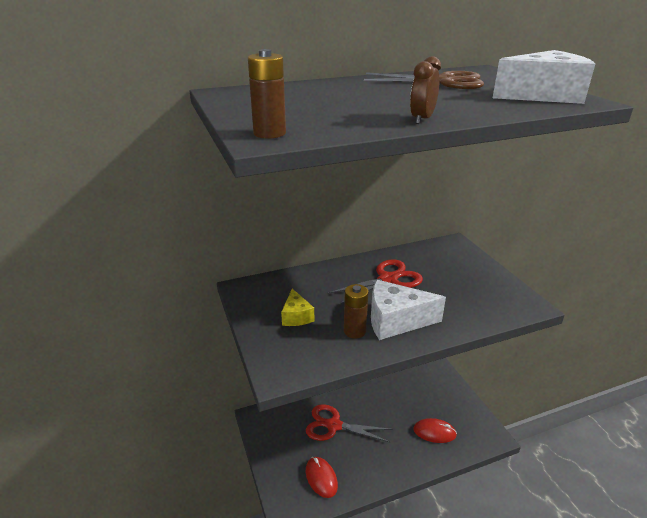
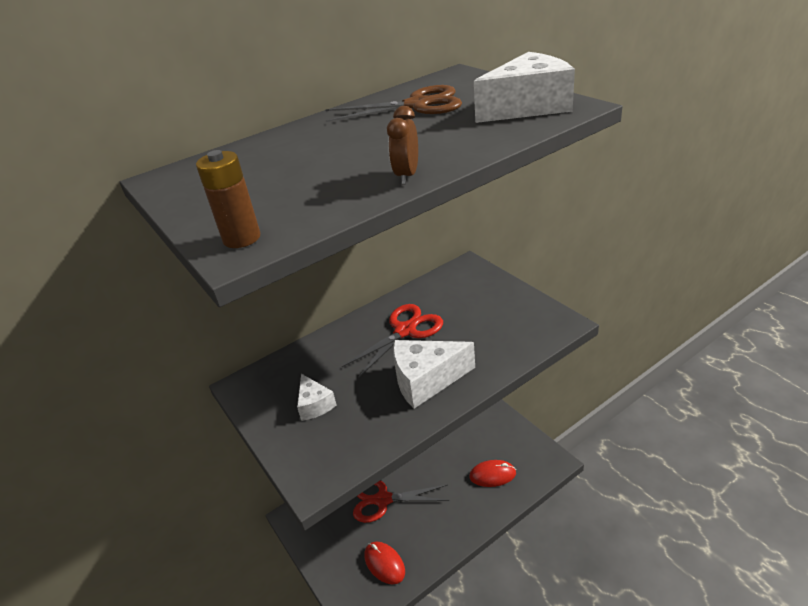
camera: 10 degrees left, 5 degrees up
yellow cheese [281,288,314,326] -> white cheese [297,374,337,421]
brown battery [344,284,368,339] -> none

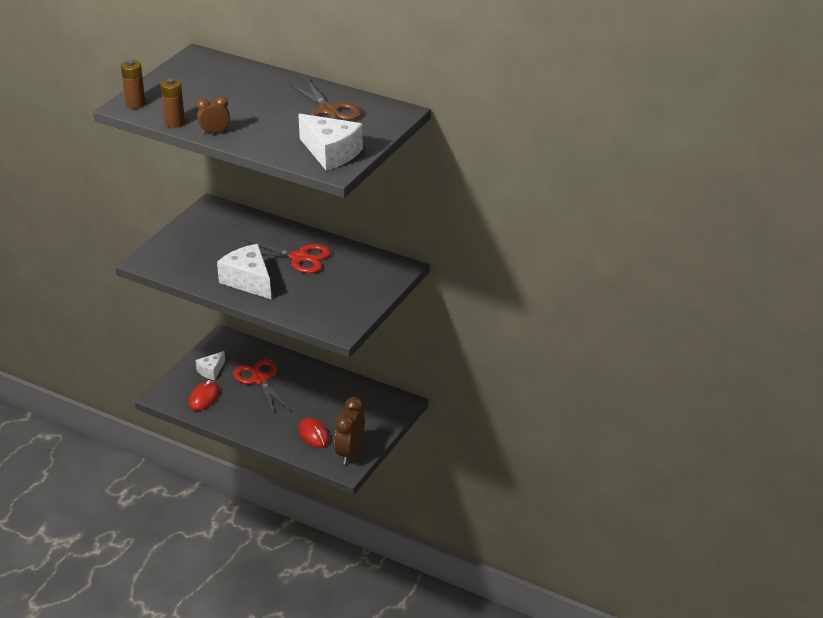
camera: 60 degrees right, 0 degrees up
white cheese [297,374,337,421] -> white cheese moved to [195,351,225,380]
none -> brown battery [160,78,185,128]
none -> brown clock [335,397,365,464]

